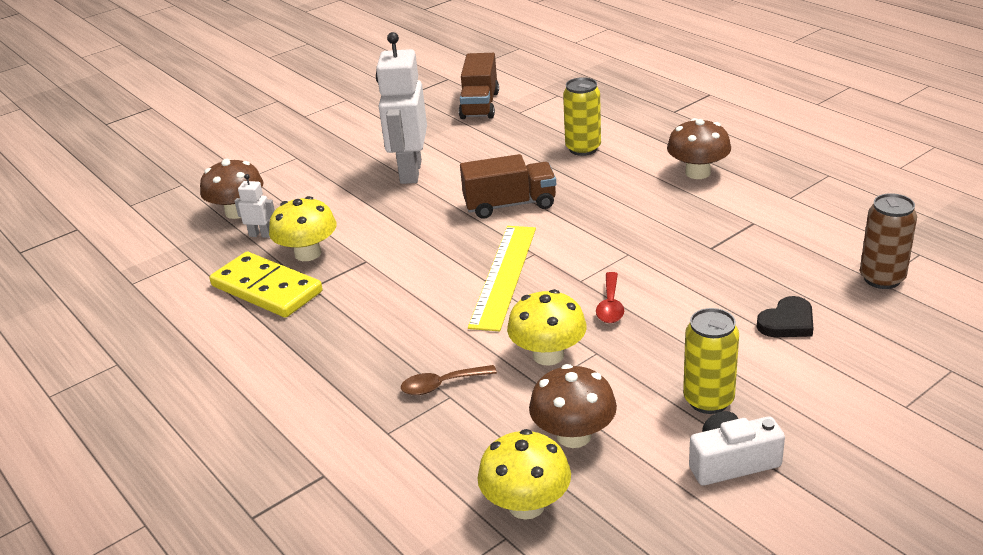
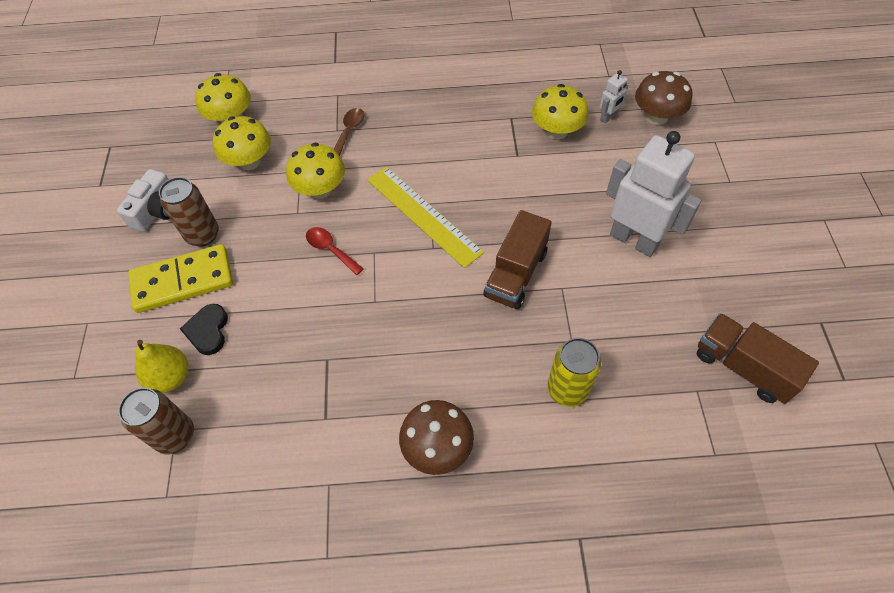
camera: 125 degrees right, 25 degrees up
yellow domino [209,252,323,318] -> yellow domino moved to [128,244,233,313]
brown mushroom [529,364,617,448] -> yellow mushroom [213,116,271,170]
yellow can [683,308,739,414] -> brown can [159,177,219,247]
none -> yellow pear [135,340,188,393]

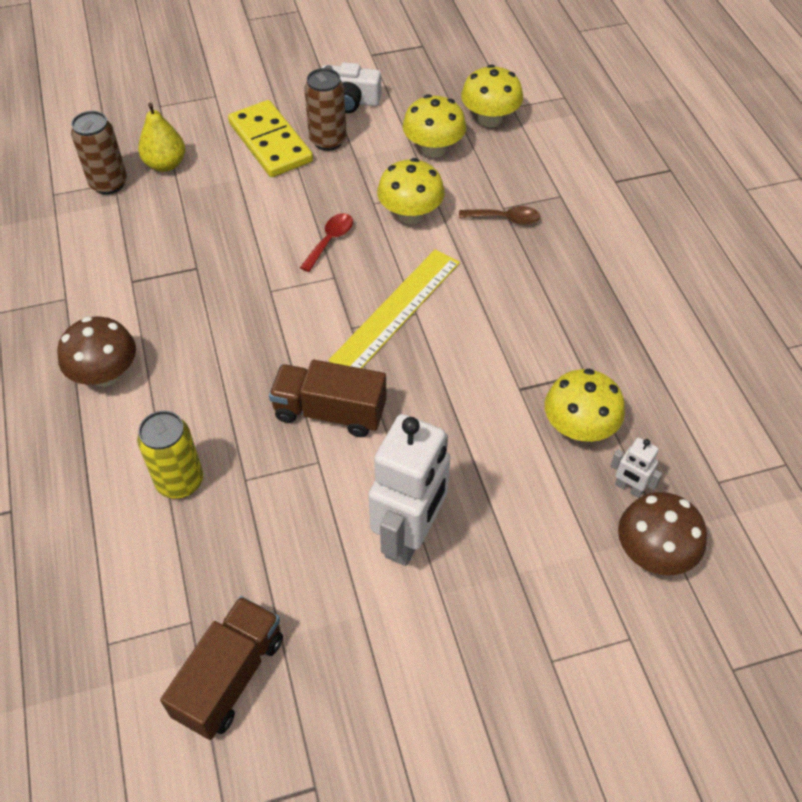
camera: 75 degrees right, 5 degrees down
black heart [180,304,228,355] -> none

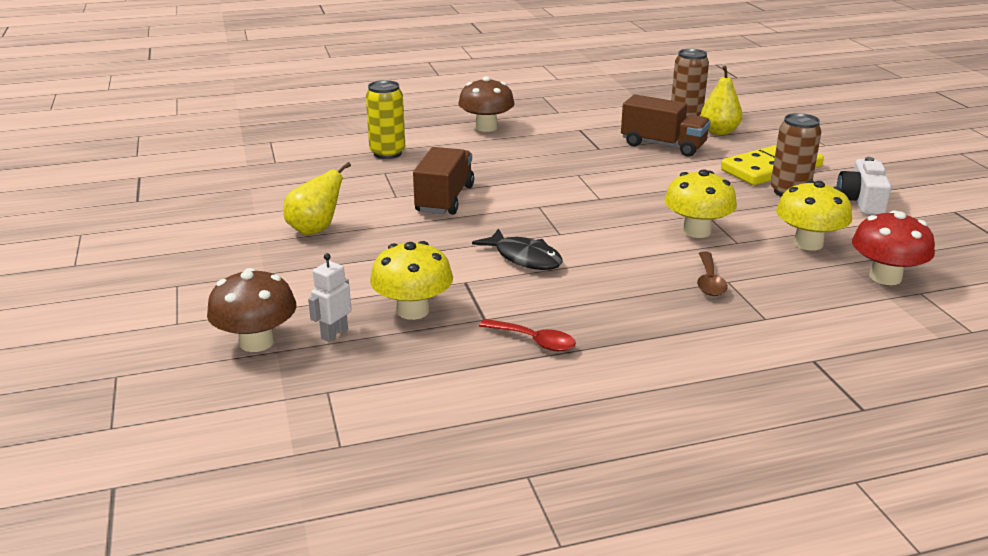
camera: 90 degrees right, 25 degrees down
brown truck [160,596,283,740] -> brown truck moved to [621,94,711,157]
red spoon [300,213,353,272] -> red spoon moved to [479,319,576,351]
yellow ruler [329,249,460,368] -> none
white robot [368,414,450,566] -> yellow pear [283,162,351,235]
yellow mushroom [461,64,523,127] -> red mushroom [852,211,935,285]
none -> black fish [472,228,563,270]

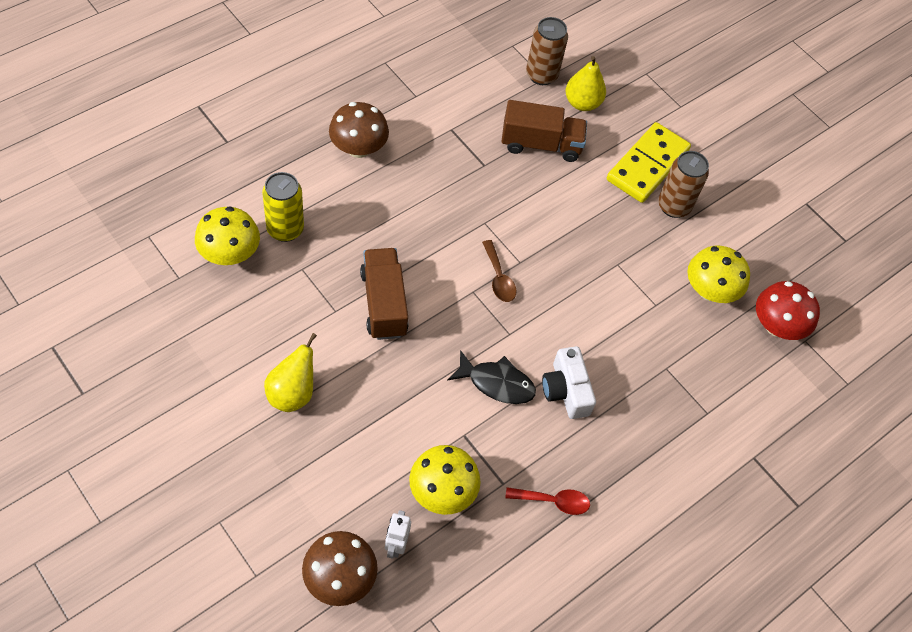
camera: 30 degrees left, 30 degrees up
yellow mushroom [664,169,737,238] -> yellow mushroom moved to [195,206,260,265]
brown spoon [697,251,728,296] -> brown spoon moved to [482,240,516,302]
white camera [837,157,891,215] -> white camera moved to [542,346,596,419]

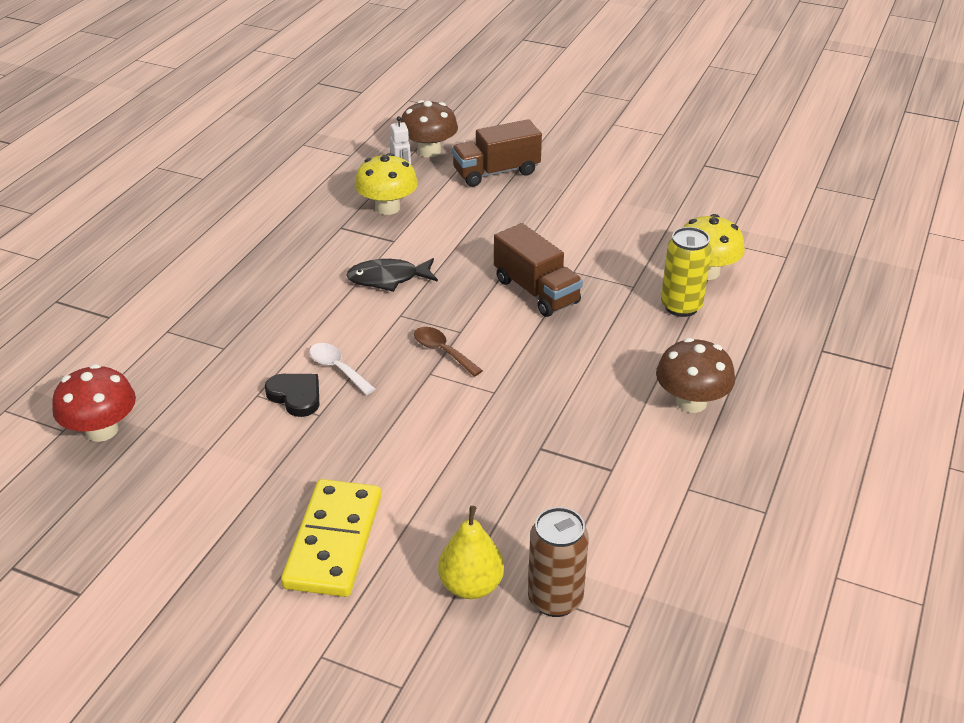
camera: 160 degrees right, 20 degrees down
yellow pear [264,333,317,412] -> none
brown truck [501,100,587,162] -> brown truck moved to [452,119,542,187]
red spoon [505,487,590,515] -> none
white camera [542,346,596,419] -> none
brown can [658,151,709,218] -> none
yellow mushroom [687,245,750,303] -> none
none -> black heart [265,374,319,417]
none -> white spoon [309,343,375,395]

